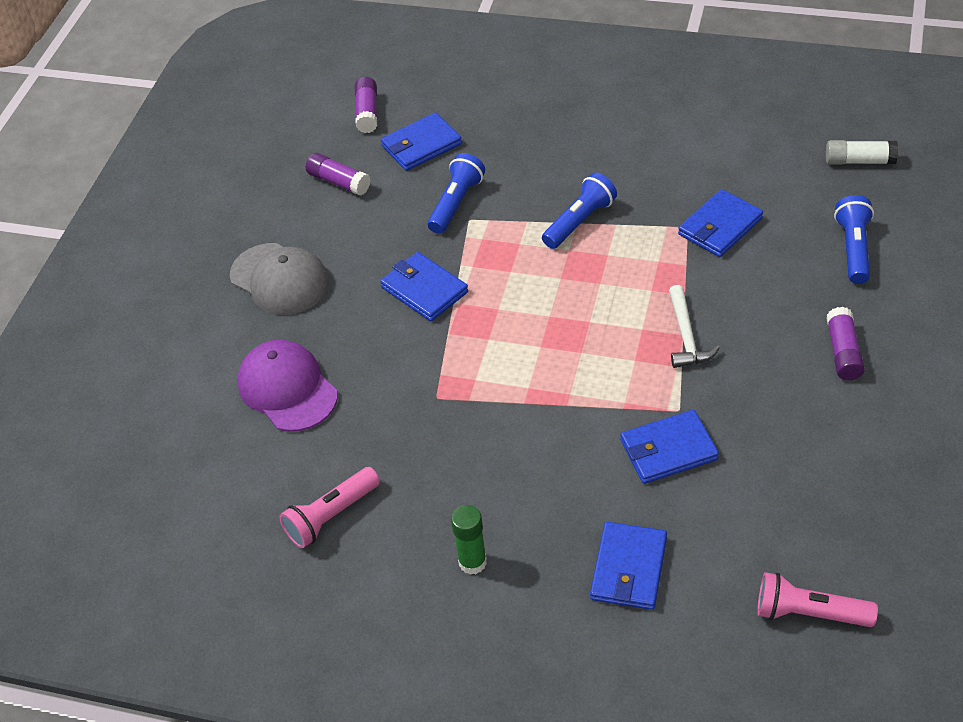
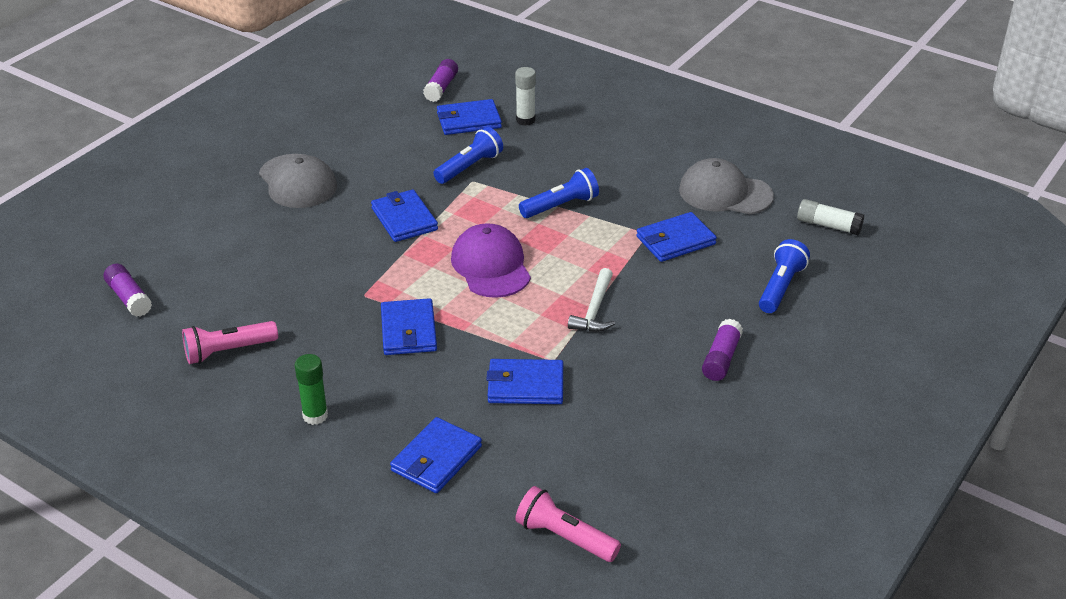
camera: 15 degrees right, 10 degrees down
purple cap [237,340,338,432] -> purple cap moved to [451,223,531,298]
purple glue stick [306,153,371,196] -> purple glue stick moved to [103,264,152,317]
none -> blue wallet [381,298,437,355]
none -> white glue stick [515,67,536,126]
none -> grey cap [679,158,774,214]

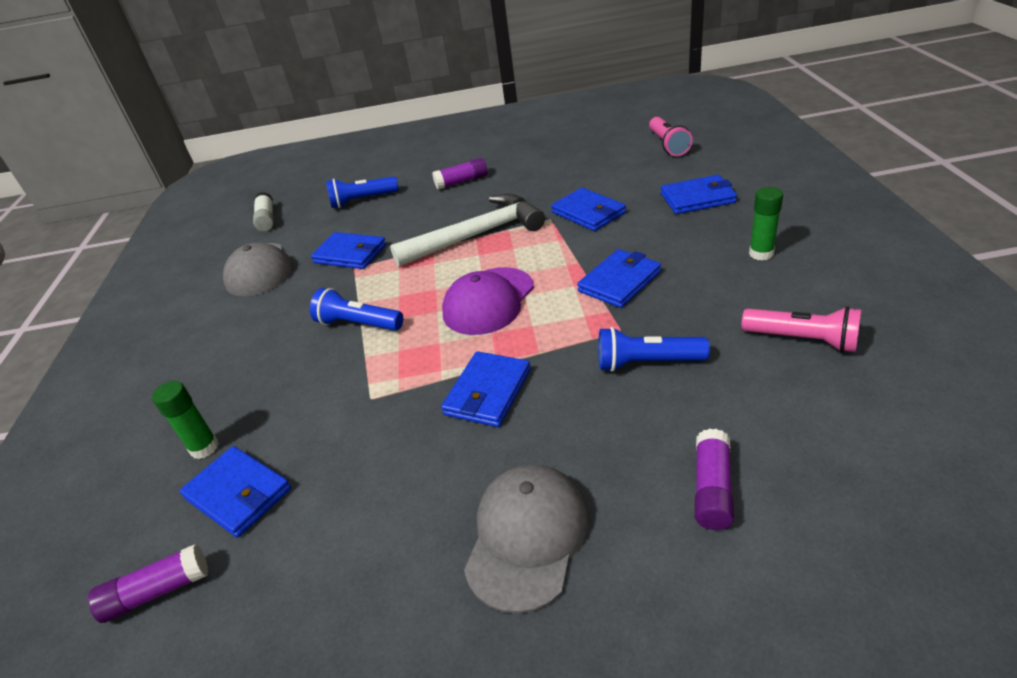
camera: 125 degrees left, 0 degrees up
purple glue stick [103,264,152,317] -> purple glue stick moved to [695,428,734,530]
blue flashlight [433,127,503,184] -> blue flashlight moved to [599,327,710,372]
white glue stick [515,67,536,126] -> green glue stick [152,381,219,459]
white hammer [568,268,615,332] -> white hammer [390,194,545,267], size x1.84

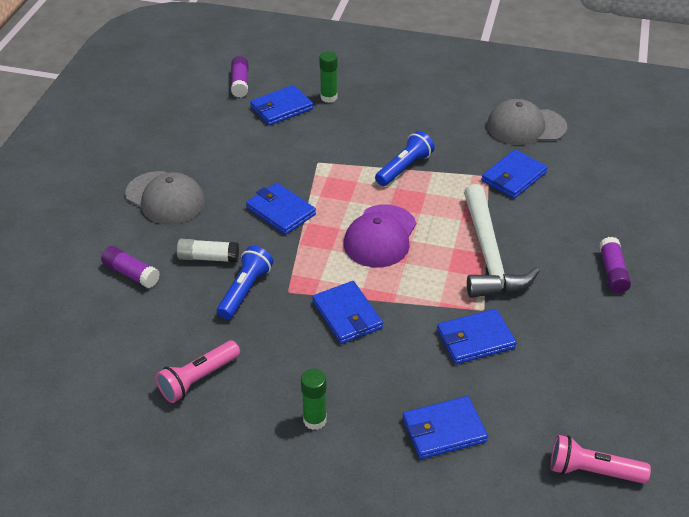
camera: 105 degrees right, 5 degrees up
white glue stick [253,192,274,232] -> white glue stick moved to [177,239,239,263]
blue flashlight [326,176,399,208] -> none
purple cap [442,267,534,335] -> purple cap turned 120 degrees counterclockwise [344,204,416,267]
blue wallet [661,175,737,214] -> blue wallet turned 60 degrees clockwise [403,396,488,459]

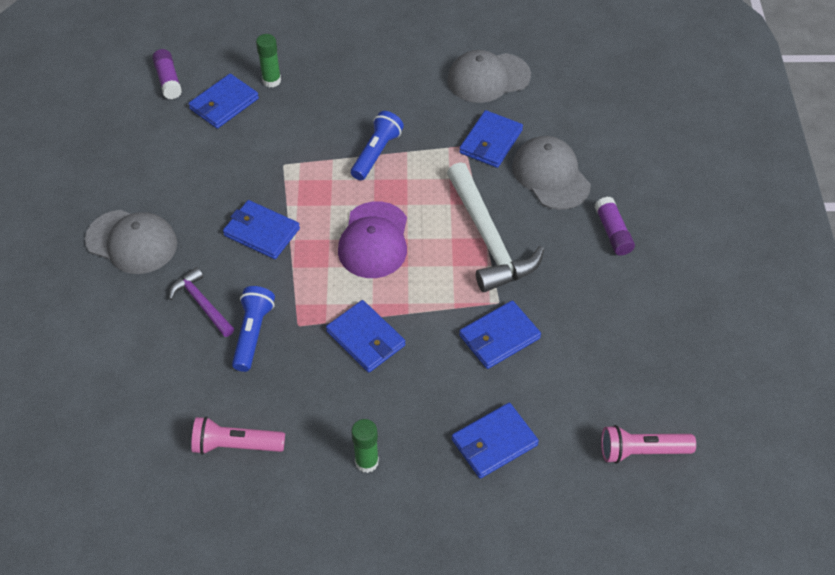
camera: 15 degrees left, 10 degrees up
purple glue stick [101,246,160,288] -> none
pink flashlight [156,340,240,403] -> pink flashlight turned 60 degrees clockwise [191,416,285,455]
white glue stick [177,239,239,263] -> purple hammer [169,267,234,337]
none -> grey cap [512,136,591,210]

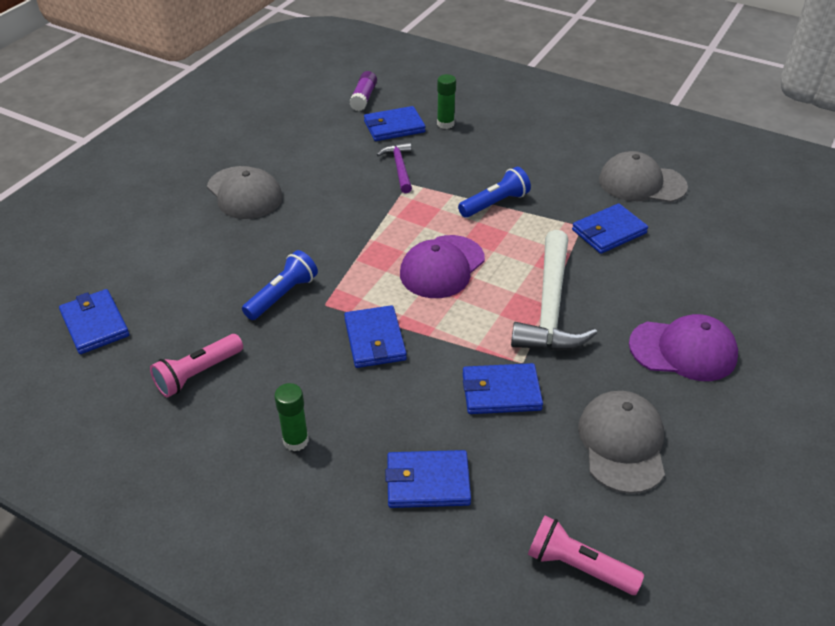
camera: 30 degrees right, 10 degrees down
purple hammer [169,267,234,337] -> purple hammer moved to [377,142,412,193]
pink flashlight [191,416,285,455] -> pink flashlight turned 75 degrees counterclockwise [150,334,243,397]
blue wallet [223,200,300,259] -> blue wallet moved to [59,289,129,354]
grey cap [512,136,591,210] -> grey cap moved to [578,391,665,494]
purple glue stick [595,197,635,256] -> purple cap [629,314,738,381]

